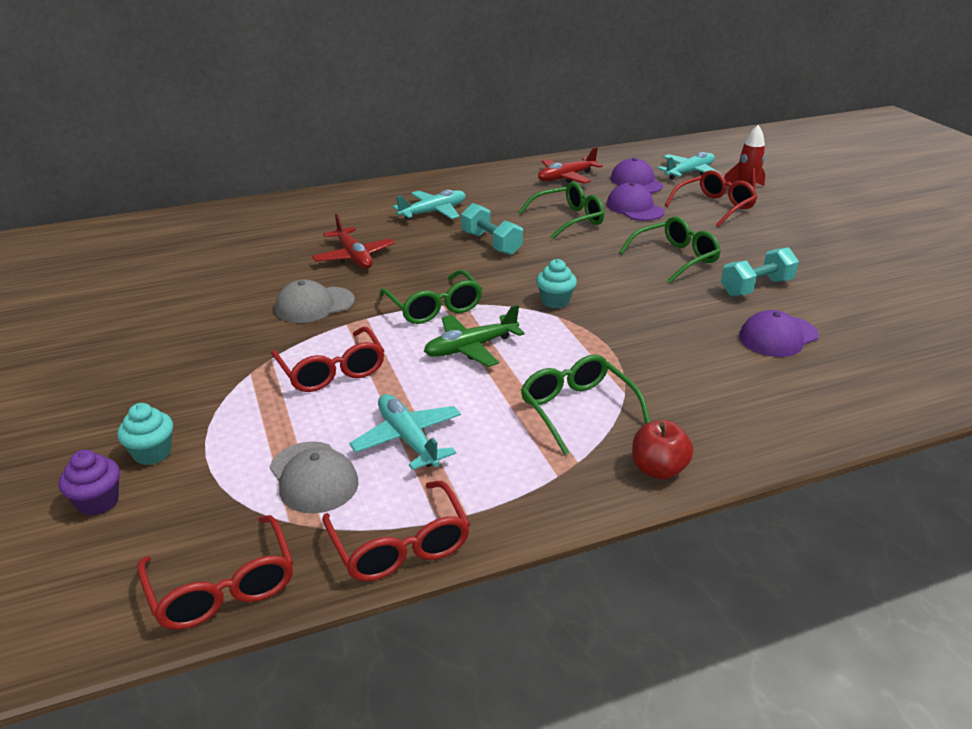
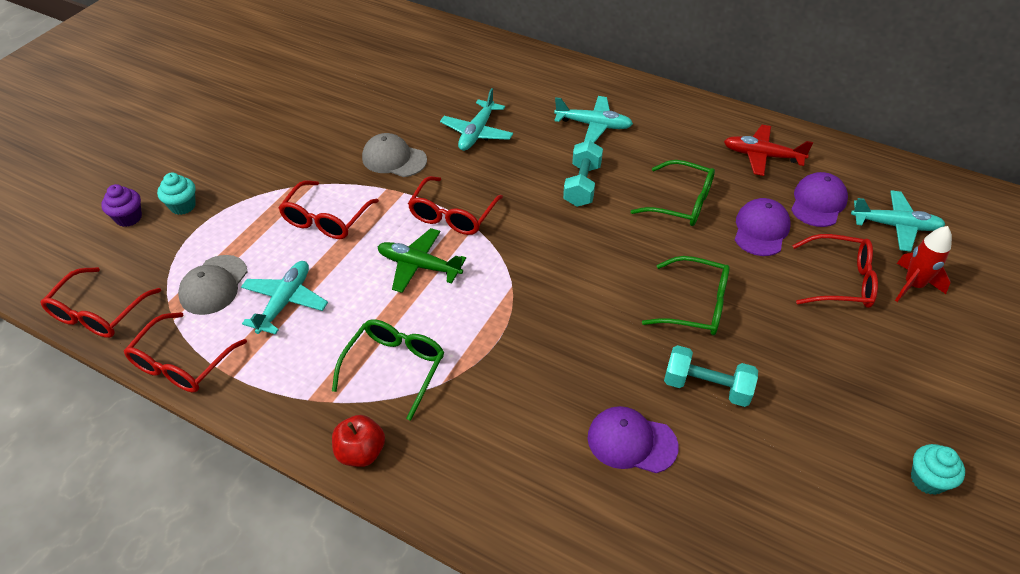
camera: 50 degrees right, 15 degrees up
red plane [312,213,395,269] -> turquoise plane [440,88,513,151]
green glasses [379,270,482,324] -> red glasses [408,176,503,235]
turquoise cupcake [536,259,577,309] -> turquoise cupcake moved to [911,444,965,495]

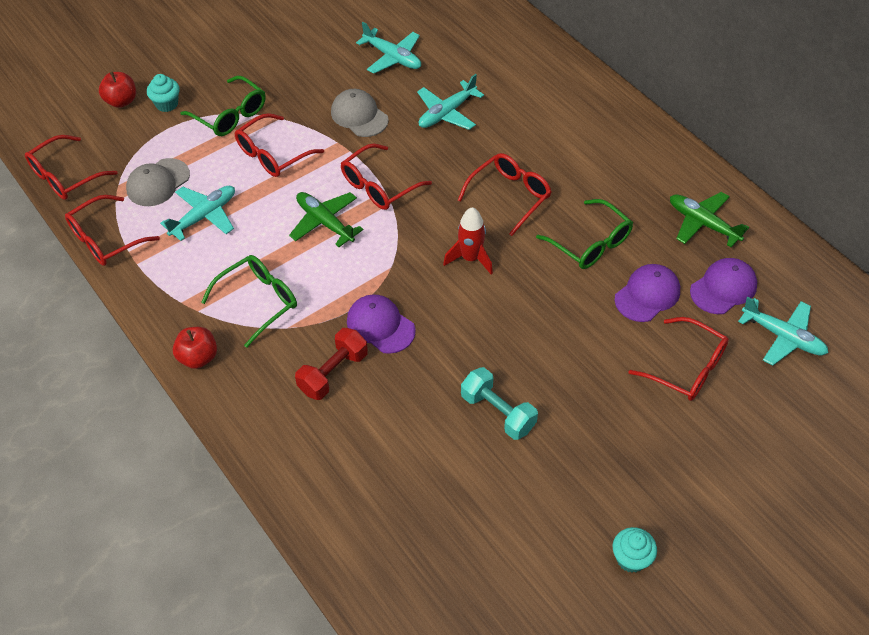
camera: 25 degrees right, 5 degrees up
purple cupcake [101,184,142,227] -> red apple [99,72,136,108]
turquoise plane [554,96,633,143] -> turquoise plane moved to [356,22,421,74]
turquoise dumbbell [563,140,603,207] -> red glasses [458,153,551,236]
purple cap [587,406,679,473] -> purple cap moved to [347,294,415,354]
green glasses [642,256,730,335] -> green glasses moved to [180,76,266,136]
red plane [724,125,813,176] -> green plane [670,192,749,247]
red rocket [895,226,952,302] -> red rocket moved to [443,207,493,274]
none -> red dumbbell [295,328,368,400]

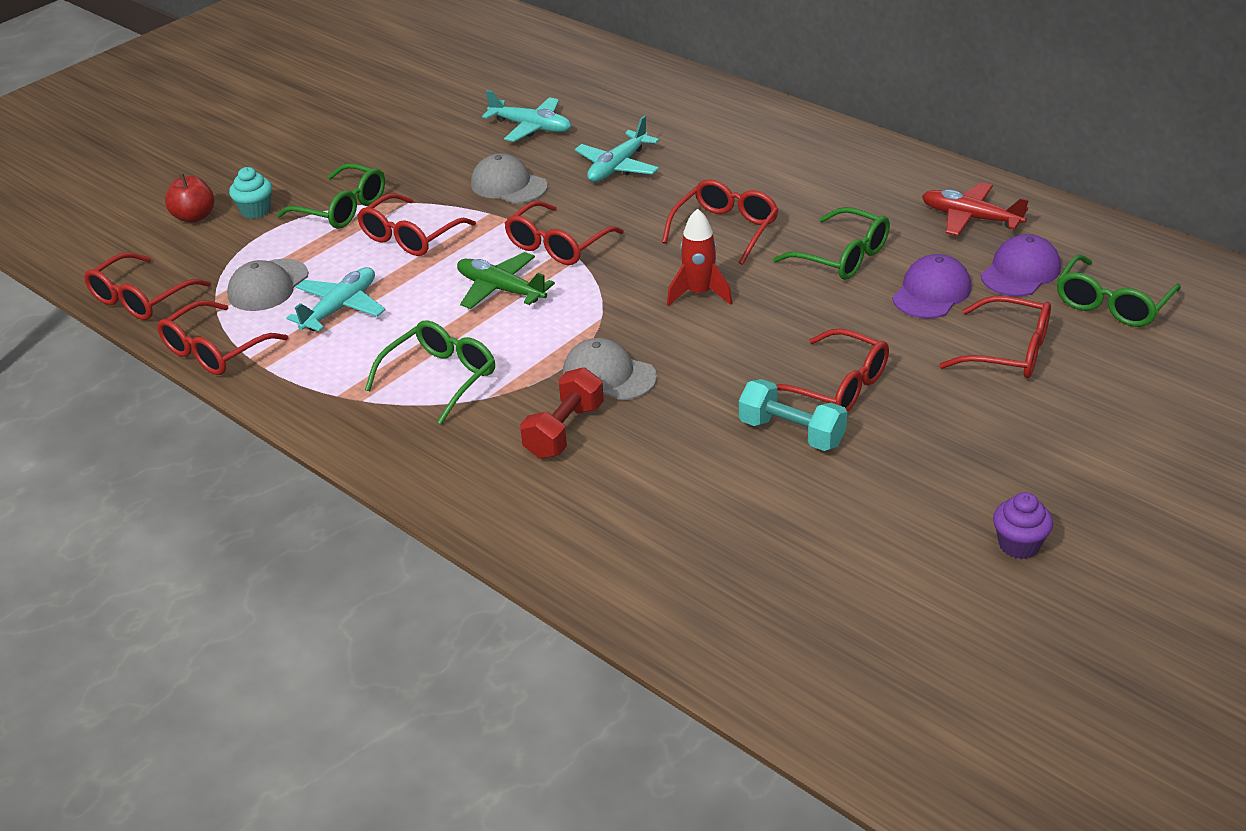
camera: 10 degrees left, 15 degrees down
red apple [173,327,217,369] -> none
purple cap [347,294,415,354] -> grey cap [563,338,657,400]
turquoise cupcake [613,527,657,573] -> purple cupcake [993,492,1053,559]
green plane [670,192,749,247] -> red plane [922,182,1029,236]
turquoise plane [738,297,828,366] -> green glasses [1057,254,1181,327]
none -> red glasses [776,328,889,413]

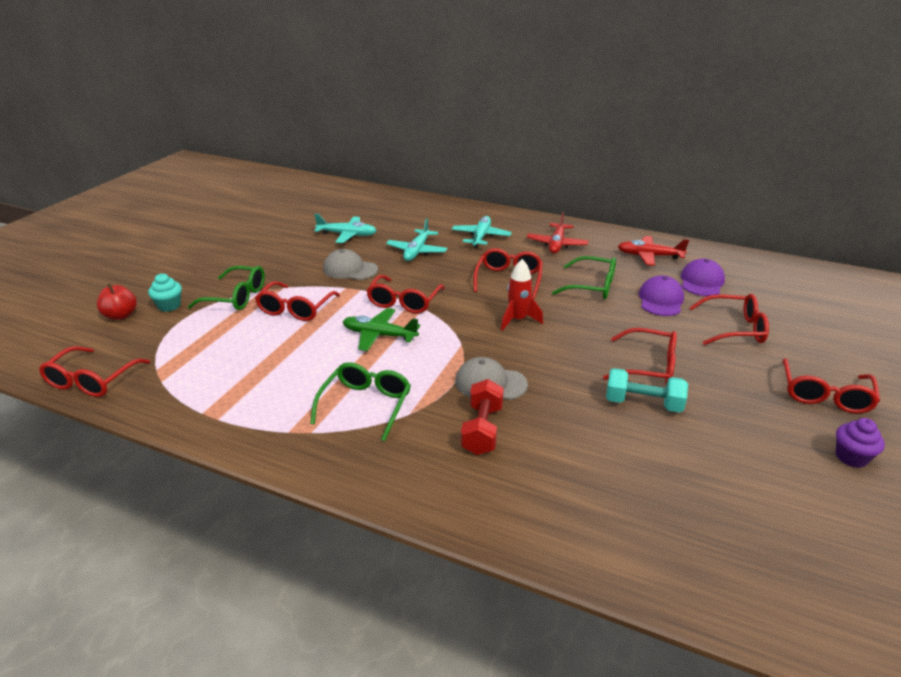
camera: 20 degrees left, 5 degrees down
red glasses [157,300,288,375] -> red glasses moved to [782,358,880,414]
grey cap [227,259,308,311] -> none
turquoise plane [287,267,386,332] -> turquoise plane moved to [452,216,512,248]
green glasses [1057,254,1181,327] -> none
none -> red plane [527,212,589,254]

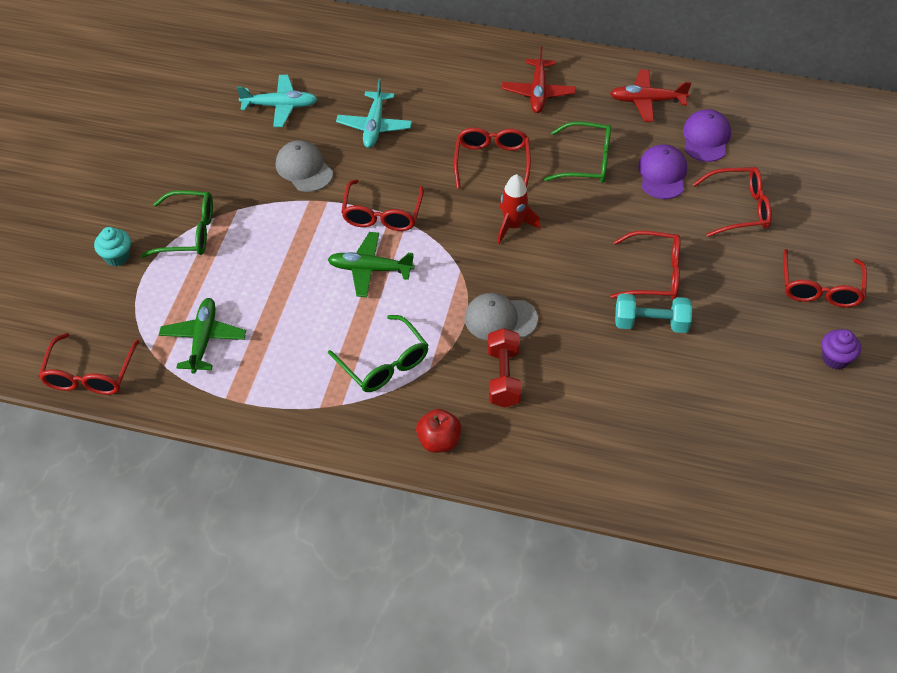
camera: 10 degrees left, 20 degrees up
red apple [97,283,137,320] -> red apple moved to [416,409,461,453]
red glasses [255,281,340,321] -> none
green glasses [310,362,411,441] -> green glasses turned 135 degrees clockwise [328,315,429,392]
grey cap [323,249,378,280] -> grey cap turned 45 degrees clockwise [276,140,333,192]
turquoise plane [452,216,512,248] -> none
none -> green plane [159,298,246,374]

